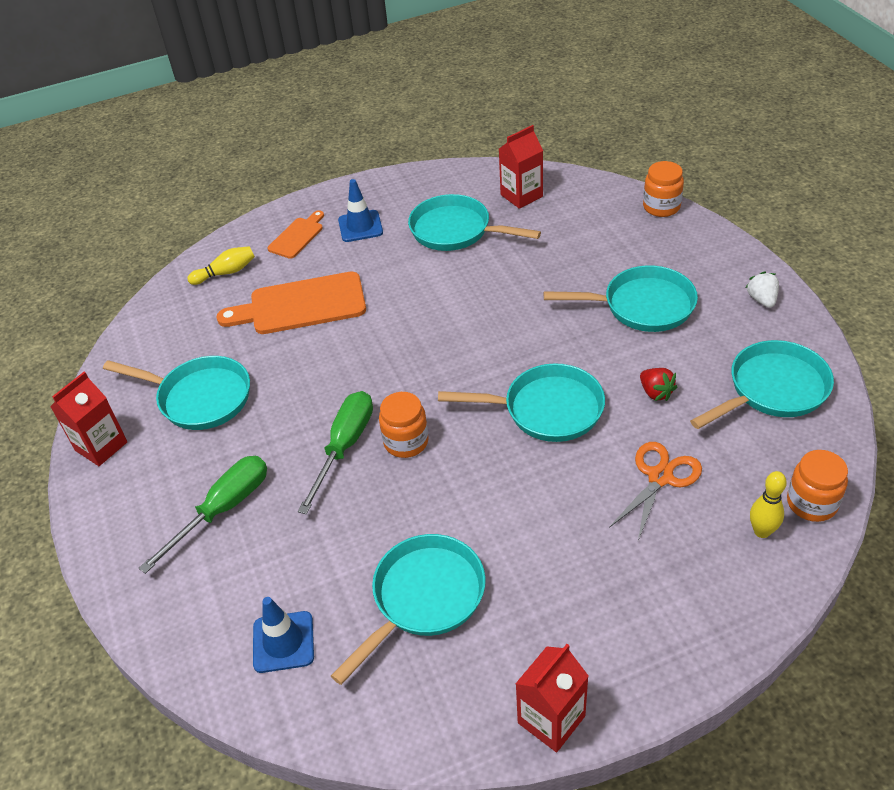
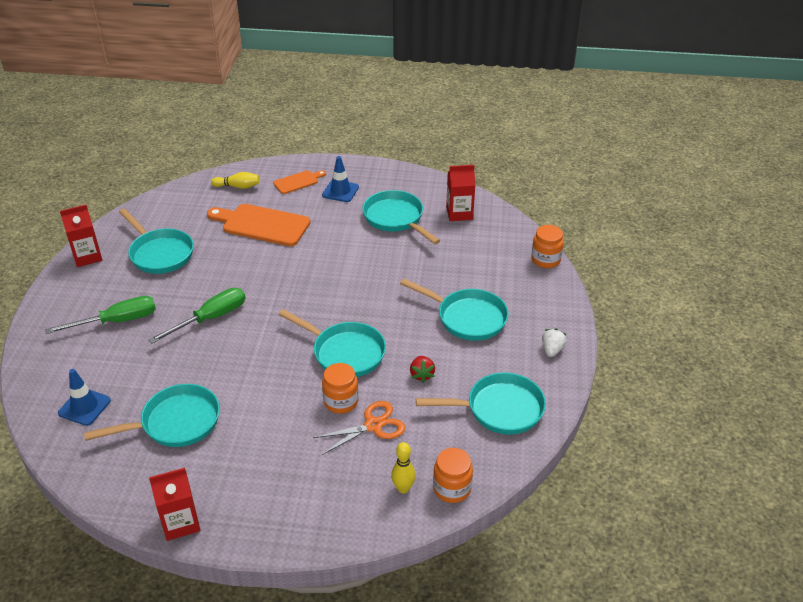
camera: 25 degrees right, 5 degrees down
orange jar [379,392,429,458] -> orange jar moved to [322,363,359,414]

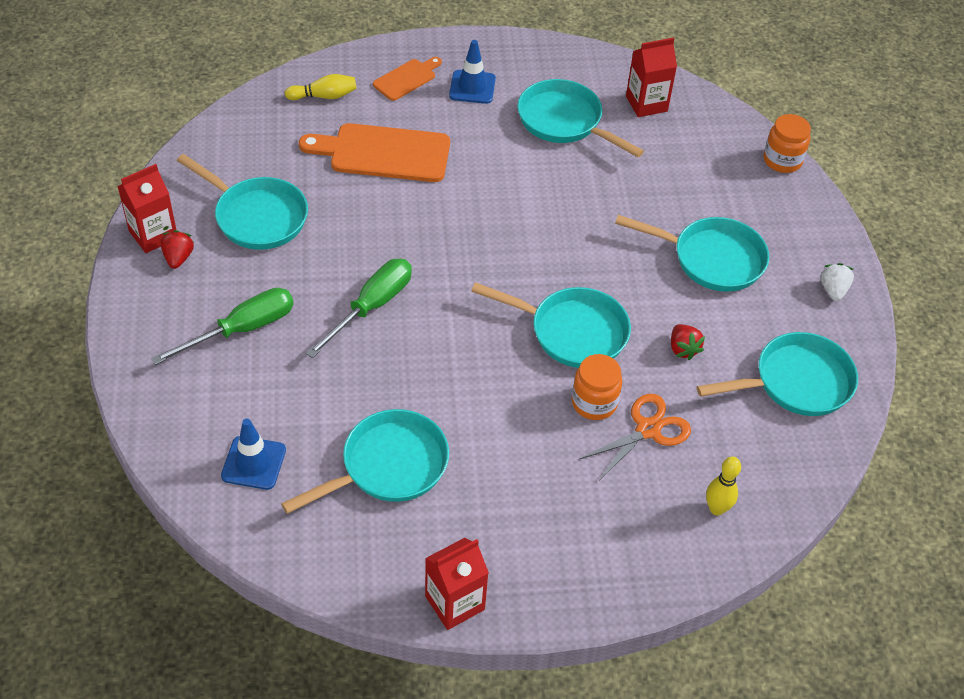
camera: 15 degrees left, 10 degrees up
orange jar [433,448,473,503] -> none
none -> red strawberry [161,230,194,269]

